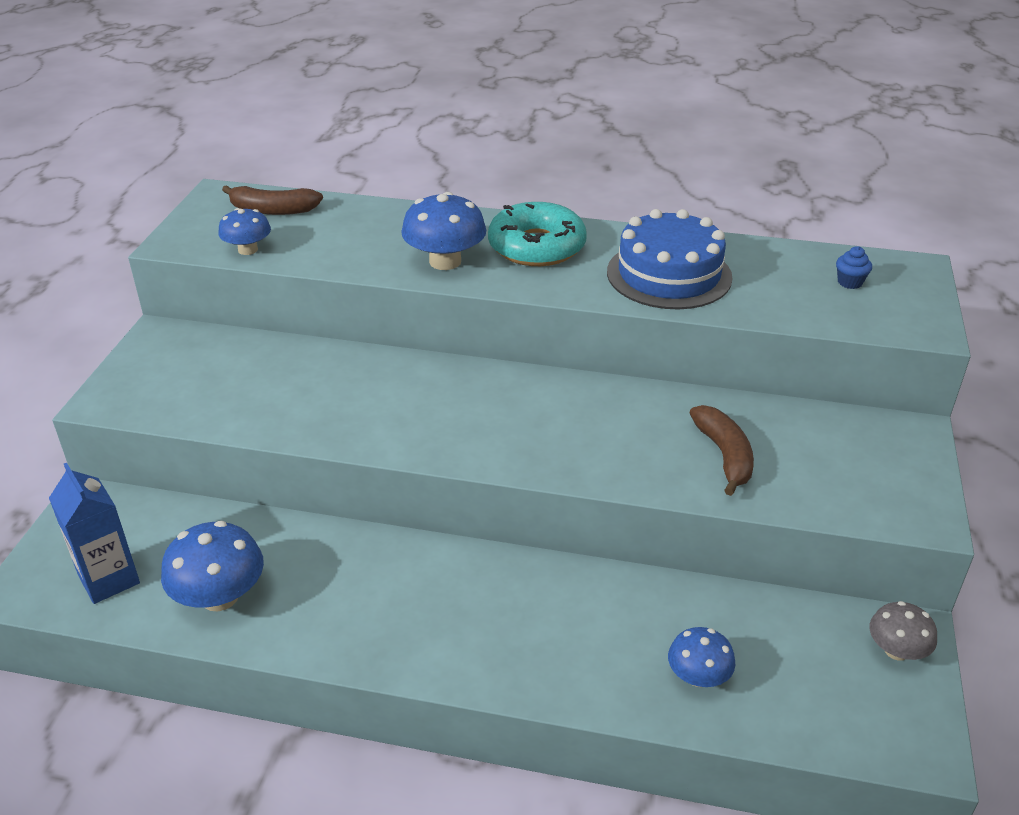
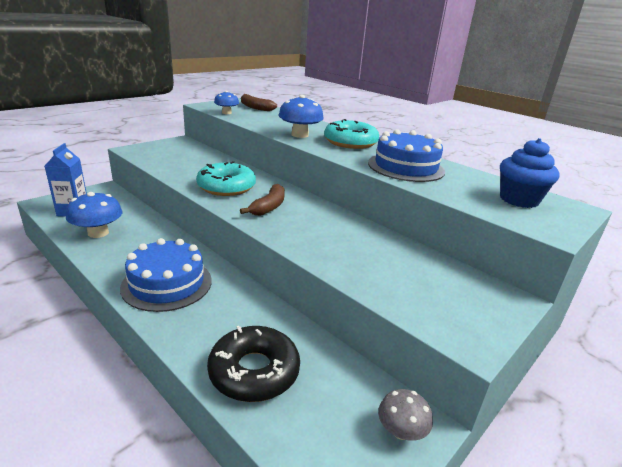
camera: 30 degrees right, 10 degrees down
blue mushroom [668,627,735,687] -> black donut [207,326,300,402]
brown banana [689,405,754,496] -> brown banana moved to [240,184,285,216]
blue cupcake [836,246,872,289] -> blue cupcake [500,138,560,208], size x2.21
none -> blue cake [120,238,212,312]
none -> turquoise donut [196,161,256,196]

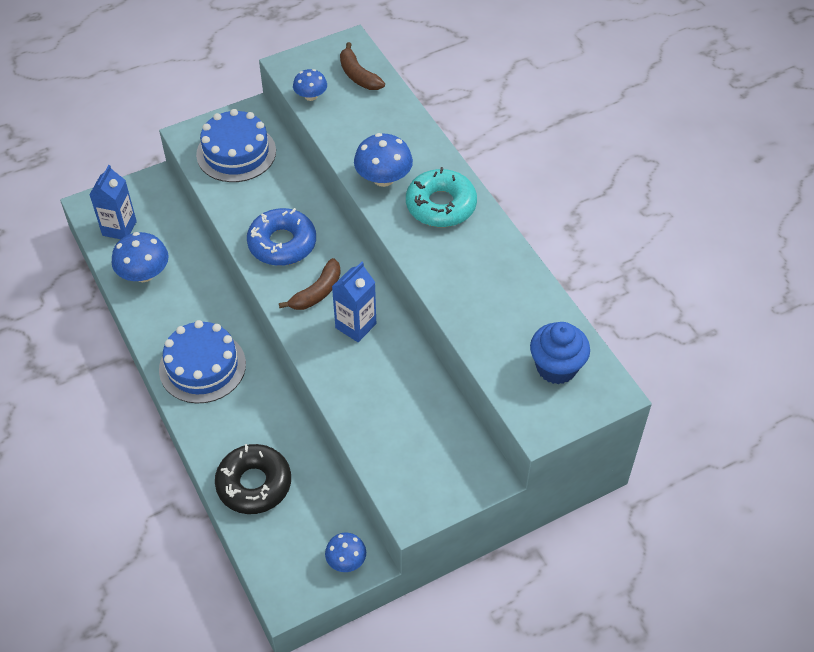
camera: 20 degrees right, 25 degrees up
turquoise donut [196,161,256,196] -> blue donut [247,208,316,266]
blue cake [368,129,445,182] -> blue cake moved to [196,109,276,182]
grey mushroom [378,389,433,441] -> blue mushroom [325,533,366,572]
none -> blue carton [332,262,376,342]

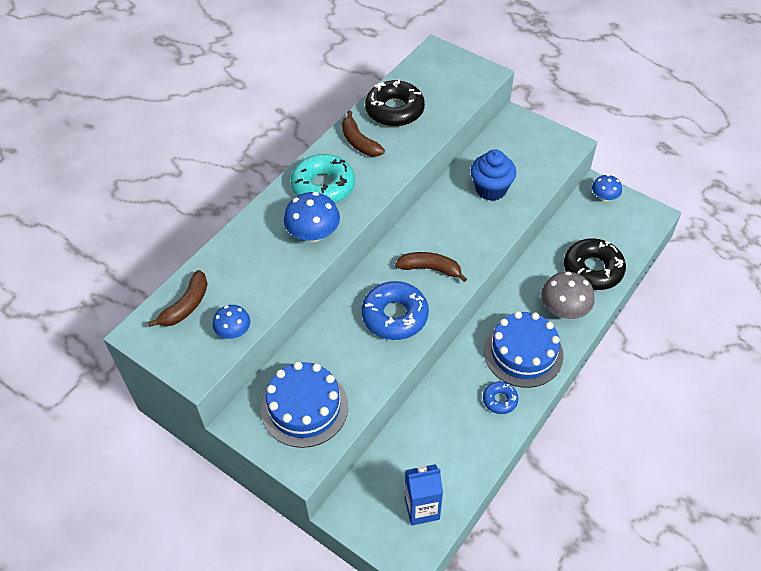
camera: 115 degrees left, 0 degrees up
blue mushroom [112,232,169,282] -> none
blue carton [332,262,376,342] -> none
blue cupcake [530,322,590,384] -> blue cupcake moved to [471,150,516,201]
none -> brown banana [342,111,385,157]
none -> black donut [365,79,425,127]
none -> blue donut [483,382,518,414]
none -> grey mushroom [541,271,595,319]

